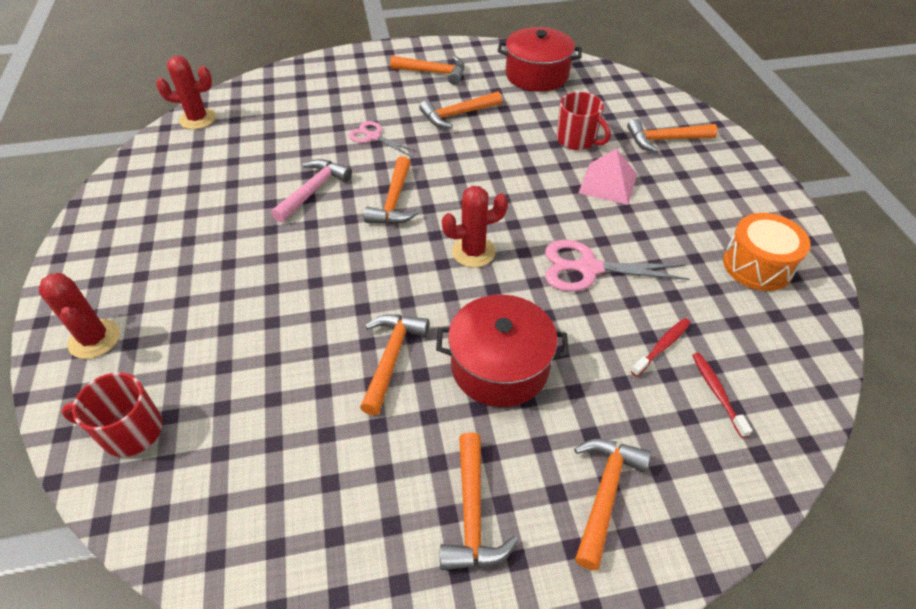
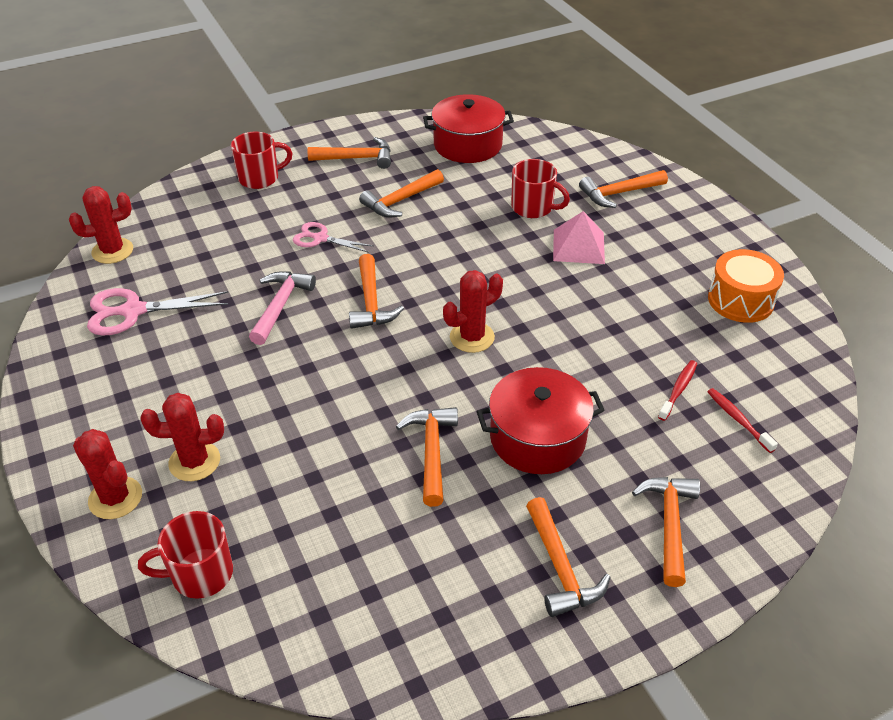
camera: 15 degrees left, 5 degrees down
pink scissors [545,240,689,292] -> pink scissors moved to [87,288,228,336]
none -> red cactus [140,393,224,481]
none -> red mug [231,132,293,189]

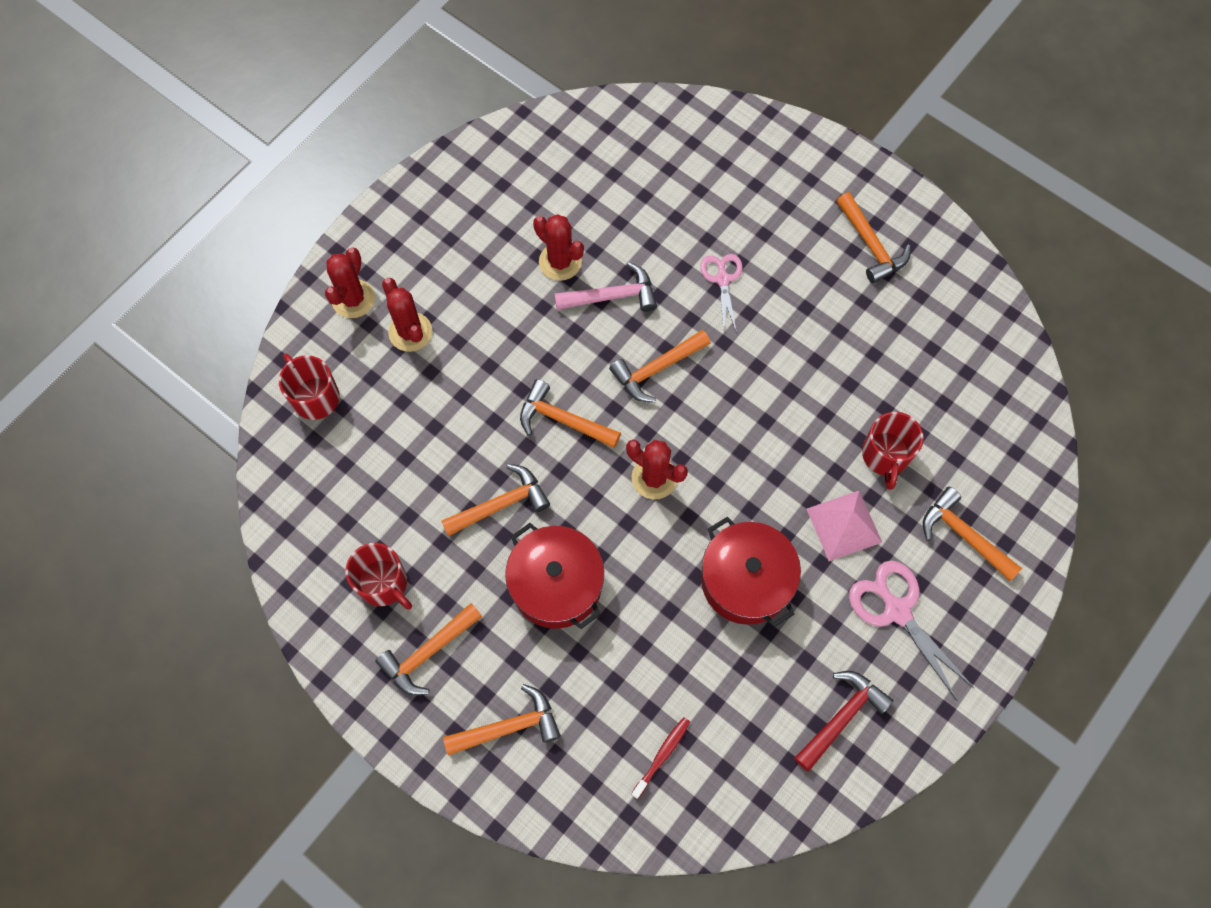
camera: 65 degrees right, 25 degrees up
red cactus [69,186,133,264] -> red cactus moved to [533,214,584,281]
pink scissors [87,288,228,336] -> pink scissors moved to [849,560,974,701]
red mug [231,132,293,189] -> red mug moved to [345,543,412,610]
orange hammer [359,169,444,218] -> orange hammer moved to [520,379,621,448]
red pot [423,94,514,163] -> red pot moved to [701,517,801,627]
red toothbrush [658,360,697,421] -> none
orange drum [708,249,784,323] -> red hammer [794,671,894,772]

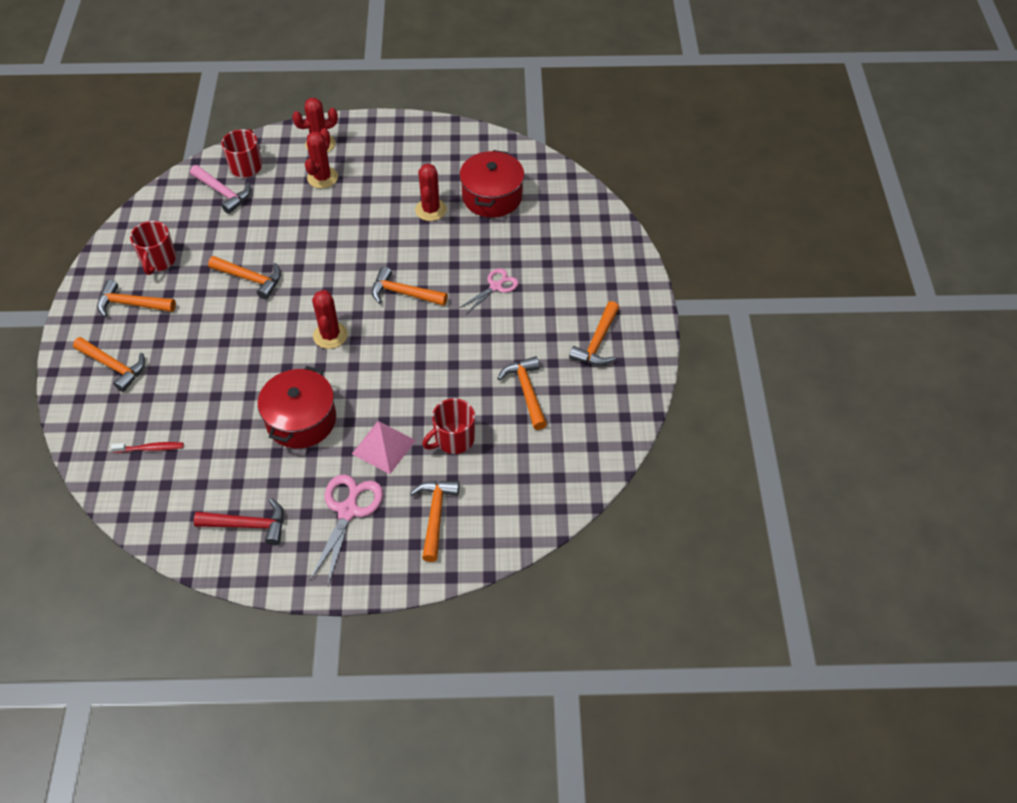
camera: 50 degrees right, 15 degrees down
red pot [505,523,604,629] -> red pot moved to [459,150,524,218]
orange hammer [520,379,621,448] -> orange hammer moved to [497,356,547,430]
pink hammer [554,262,657,312] -> pink hammer moved to [190,165,251,214]

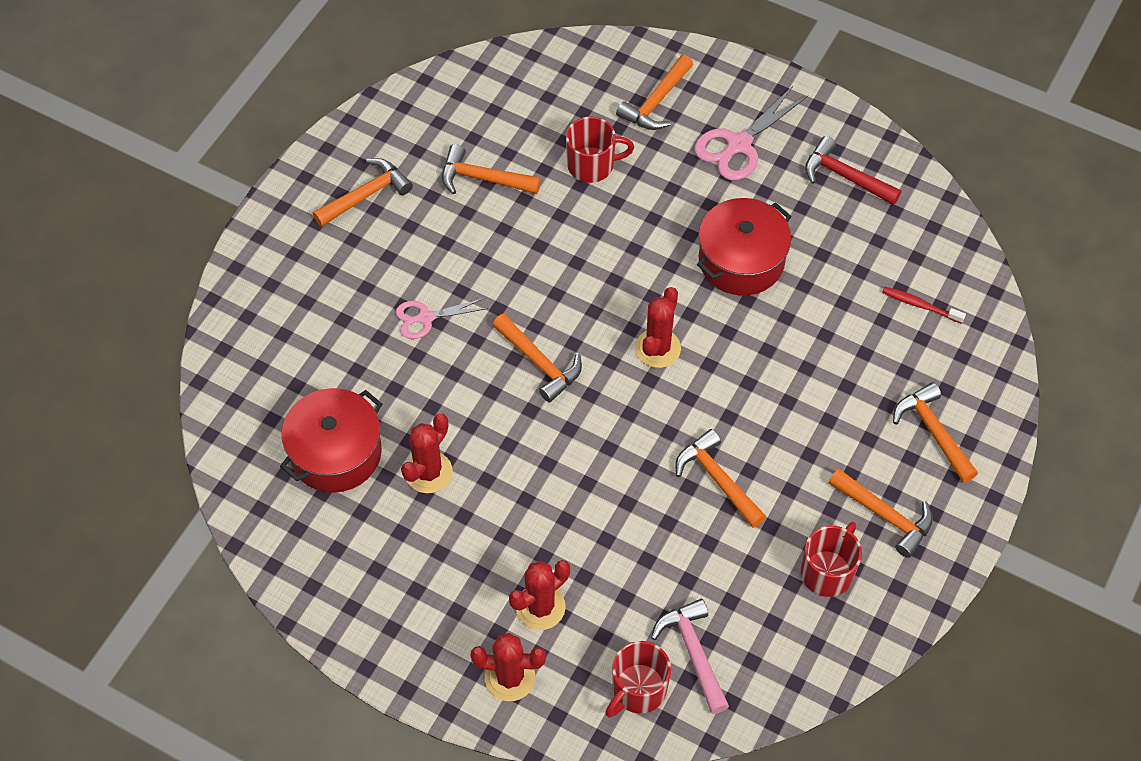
camera: 150 degrees left, 5 degrees up
pink pyramid [352,421,416,474] -> none
orange hammer [497,356,547,430] -> orange hammer turned 90 degrees clockwise [442,144,541,194]

